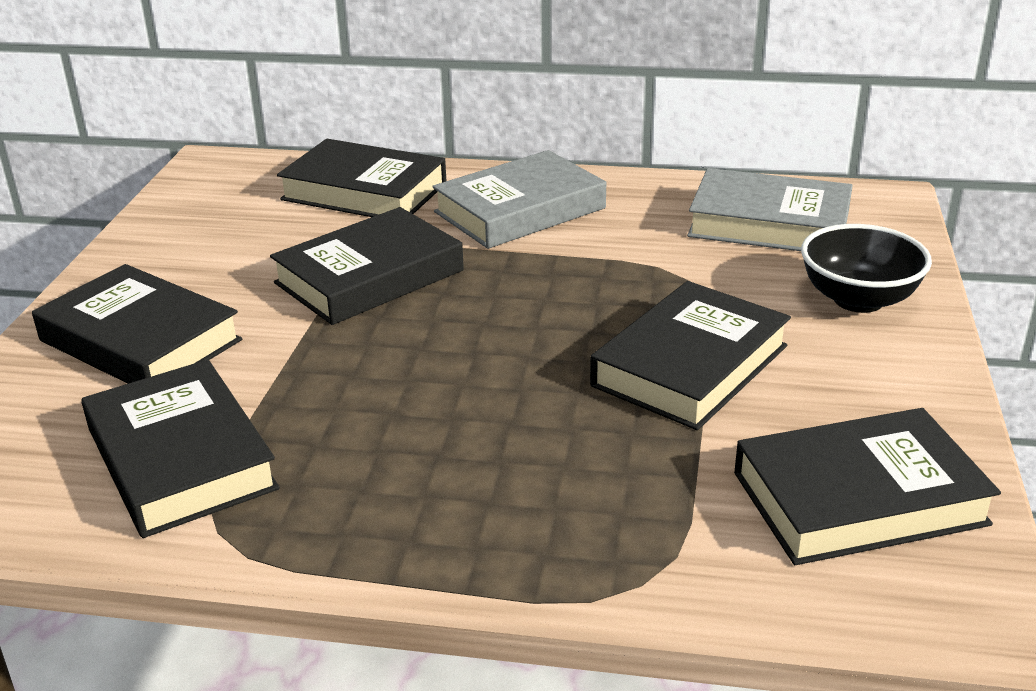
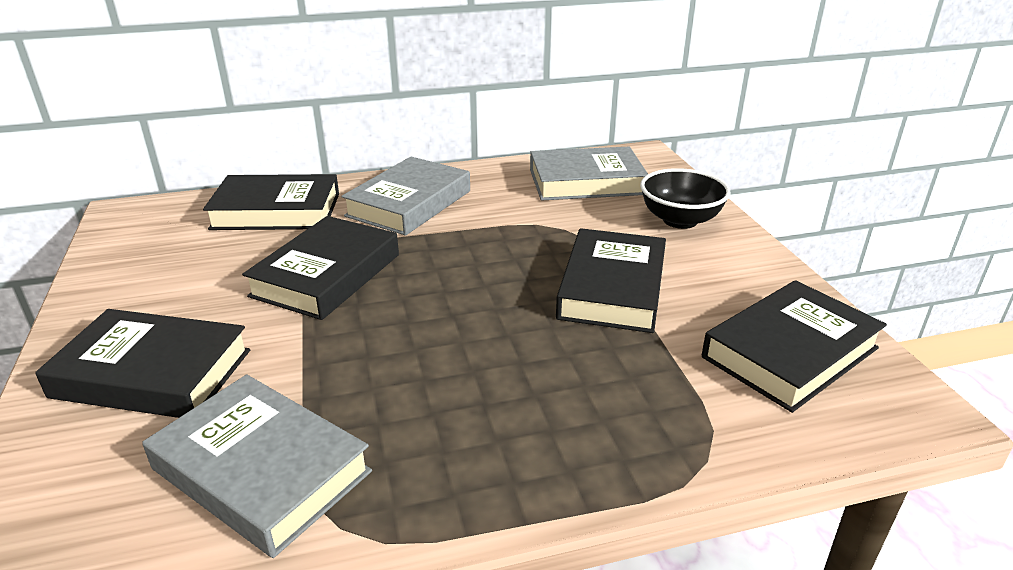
camera: 25 degrees left, 0 degrees up
black book [82,360,280,538] -> grey book [142,374,372,558]

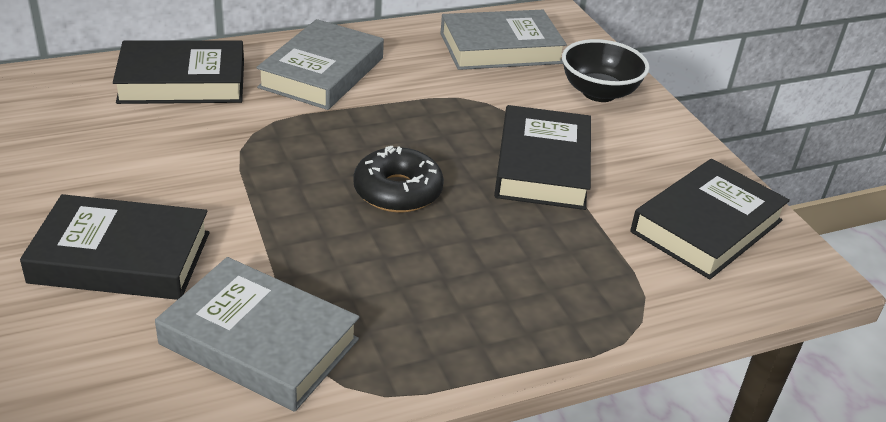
camera: 10 degrees left, 5 degrees up
black book [242,216,399,320] -> none
none -> black donut [353,146,444,213]

